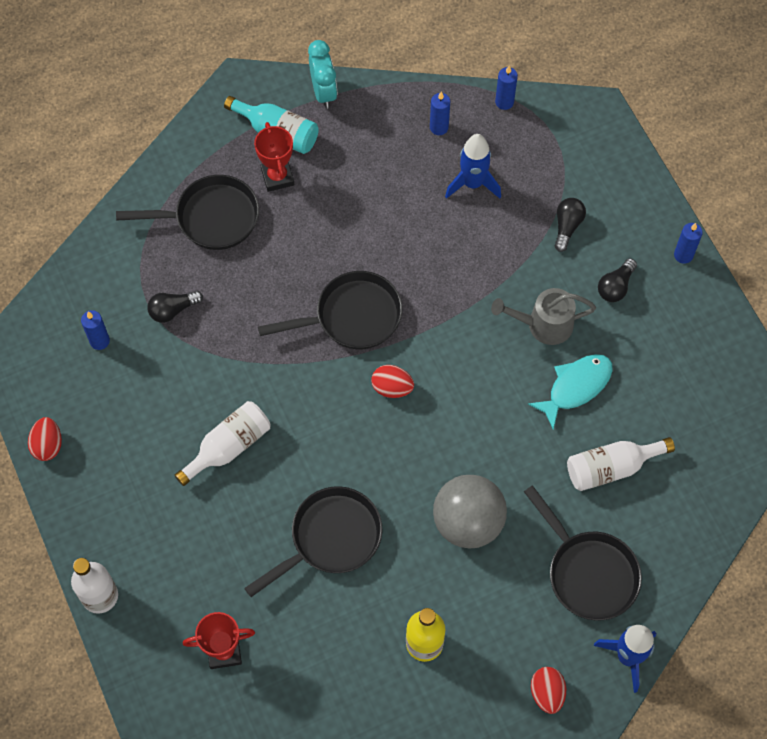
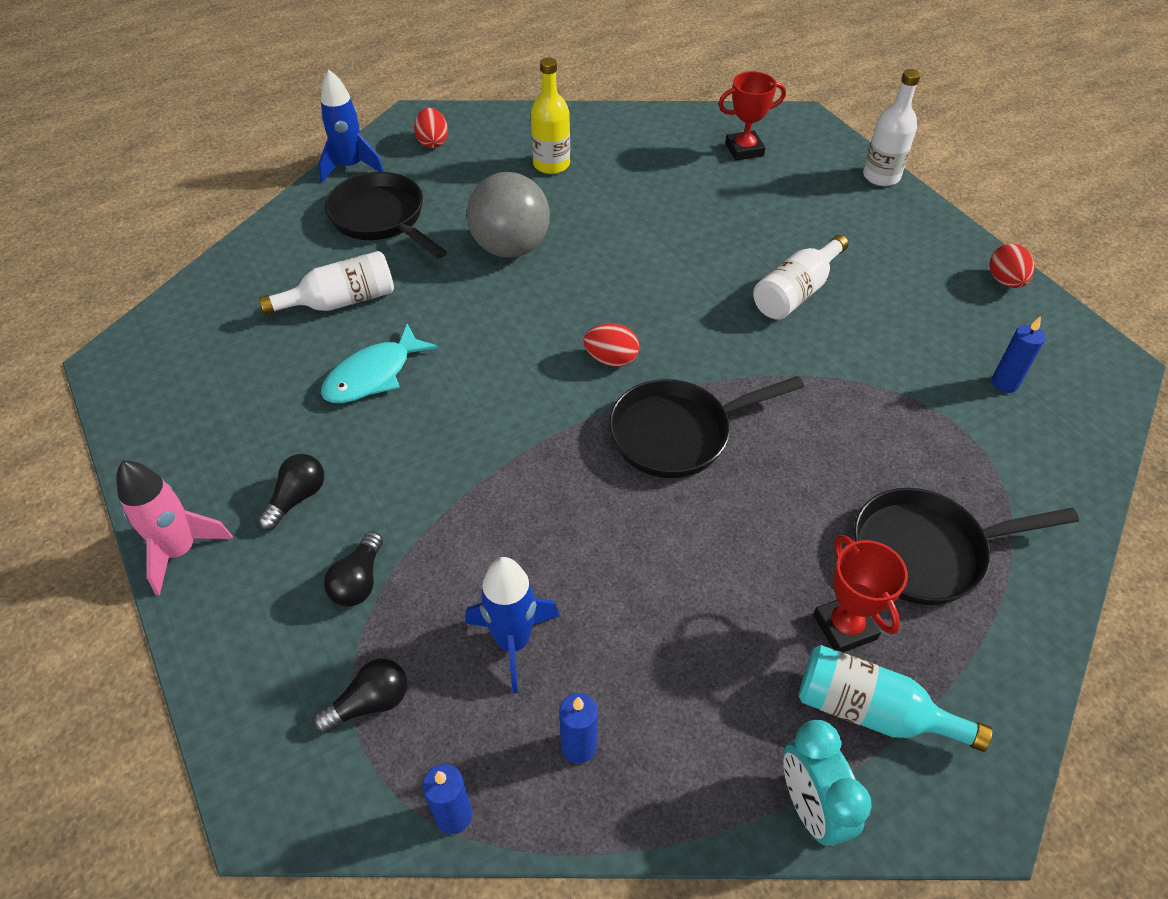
camera: 175 degrees right, 15 degrees down
black light bulb [147,291,203,323] -> black light bulb moved to [313,658,407,734]
black pan [244,486,382,597] -> none
grey watering can [491,288,596,345] -> none
blue candle [674,223,703,264] -> pink rocket [116,461,233,595]

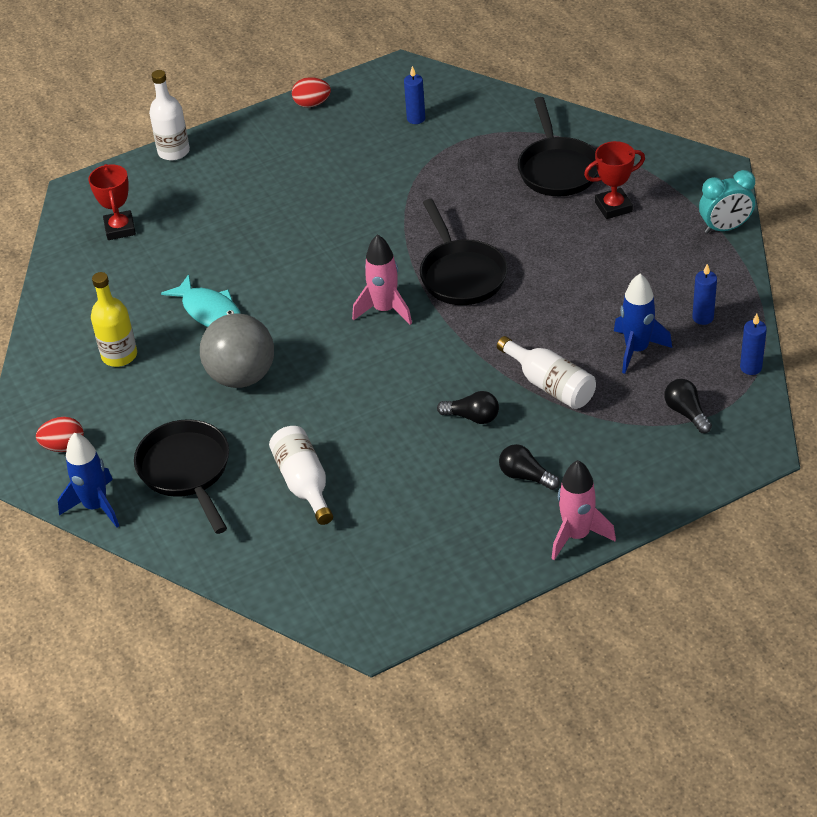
camera: 85 degrees left, 5 degrees down
turquoise fish [321,324,438,403] -> turquoise fish moved to [161,274,241,327]
black light bulb [324,531,383,607] -> black light bulb moved to [437,391,499,424]
black pan [325,172,447,259] -> black pan turned 105 degrees clockwise [134,419,229,534]
red egg [583,324,639,367] -> pink rocket [352,234,412,325]
white bottle [753,235,848,320] -> white bottle moved to [497,336,596,409]
turquoise bottle [799,645,992,752] -> none

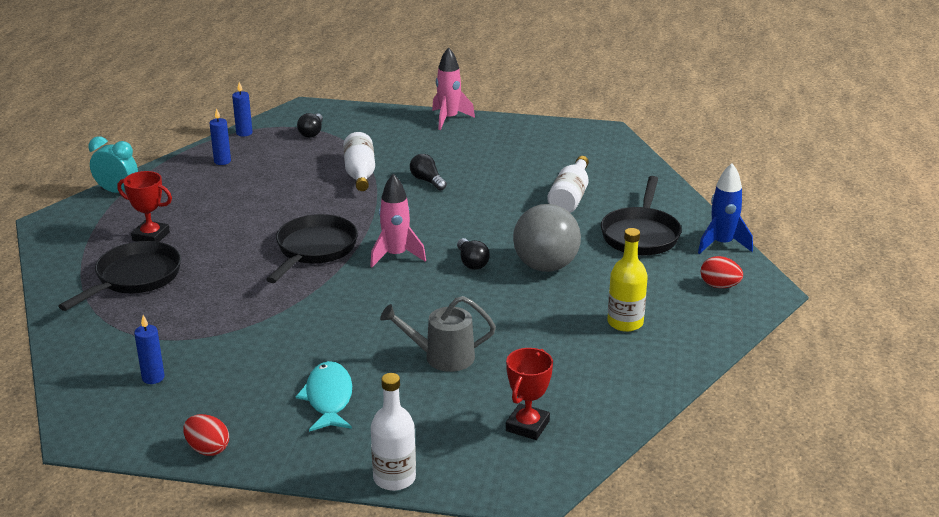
camera: 145 degrees left, 15 degrees down
turquoise fish [161,274,241,327] -> turquoise fish moved to [296,361,352,432]
black light bulb [499,444,560,490] -> black light bulb moved to [457,238,490,270]
blue rocket [614,274,672,374] -> none
none -> grey watering can [380,296,496,372]

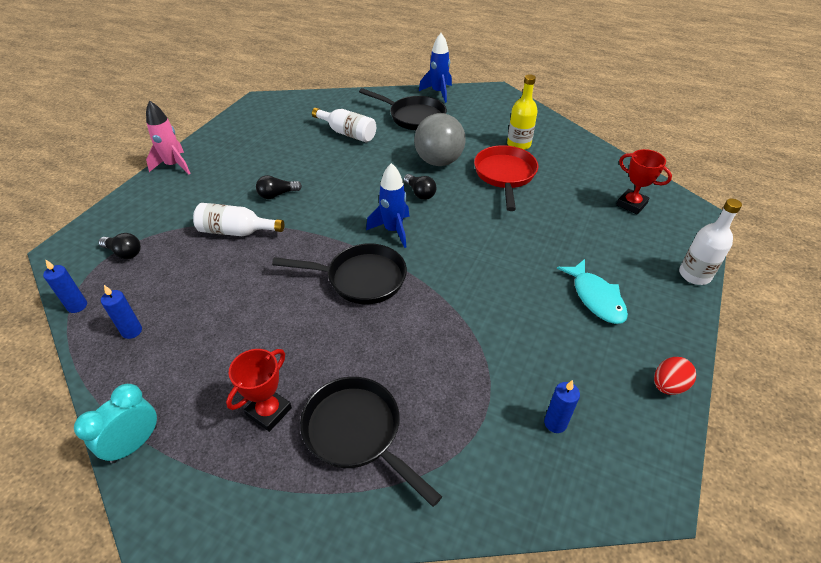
camera: 75 degrees left, 15 degrees up
black pan [266,214,358,283] -> black pan turned 150 degrees clockwise [272,243,407,304]
turquoise fish [296,361,352,432] -> turquoise fish turned 120 degrees counterclockwise [557,259,628,324]
pink rocket [370,174,426,267] -> blue rocket [366,163,410,248]
grey watering can [380,296,496,372] -> none
black light bulb [457,238,490,270] -> black light bulb turned 60 degrees clockwise [404,174,436,200]
red egg [701,256,743,288] -> none
none -> red pan [474,145,538,211]

